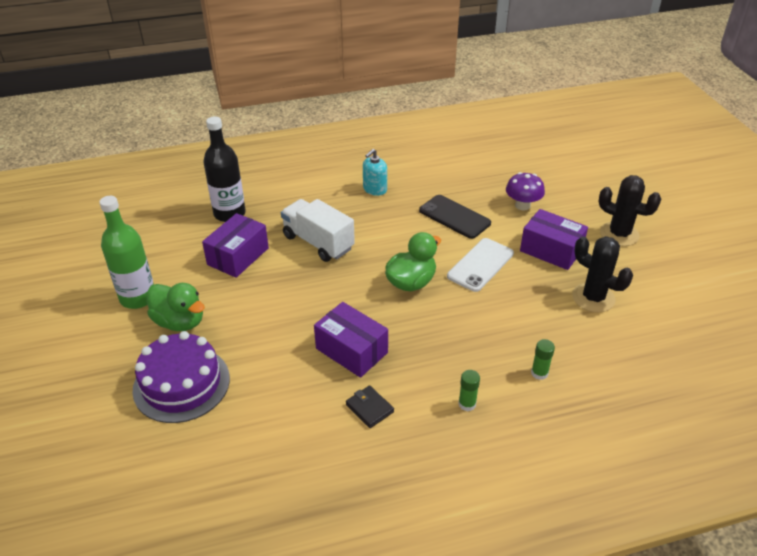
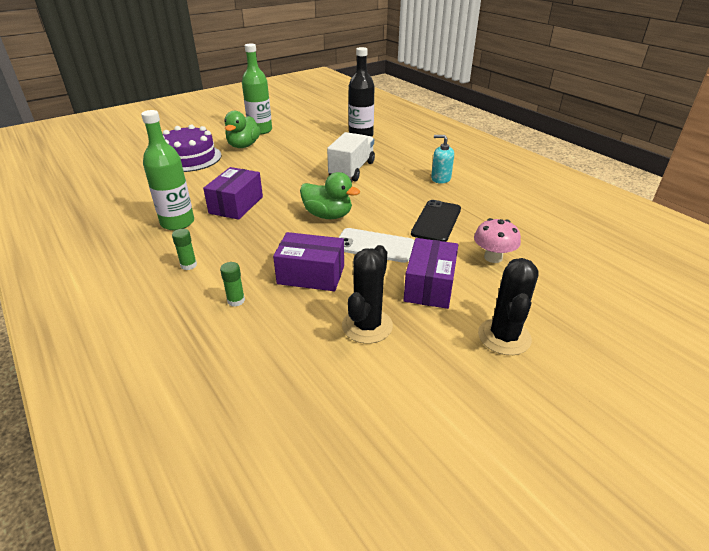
camera: 70 degrees right, 5 degrees down
purple box [202,213,269,278] -> purple box moved to [273,232,344,291]
black wallet [346,385,394,428] -> green bottle [141,110,194,230]
purple mushroom [506,172,545,211] -> pink mushroom [474,218,521,263]

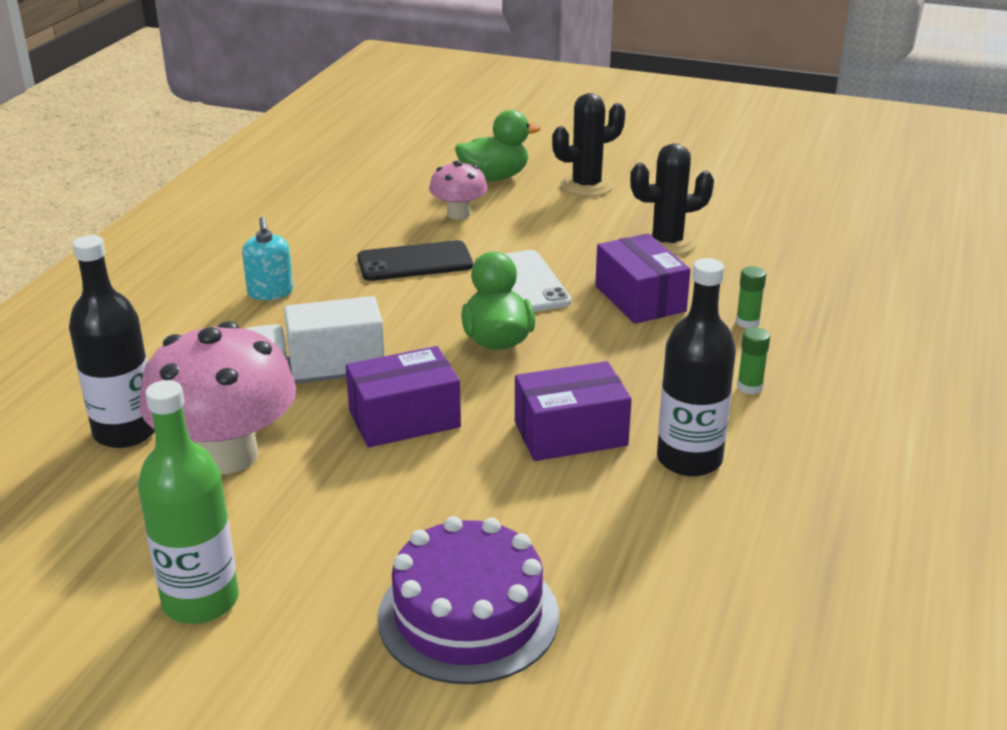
camera: 125 degrees left, 5 degrees down
green bottle [141,110,194,230] -> black bottle [657,258,736,477]
green duck [224,111,261,148] -> green duck moved to [455,110,541,181]
purple box [403,238,458,309] -> purple box moved to [346,346,461,448]
none -> pink mushroom [139,321,296,474]

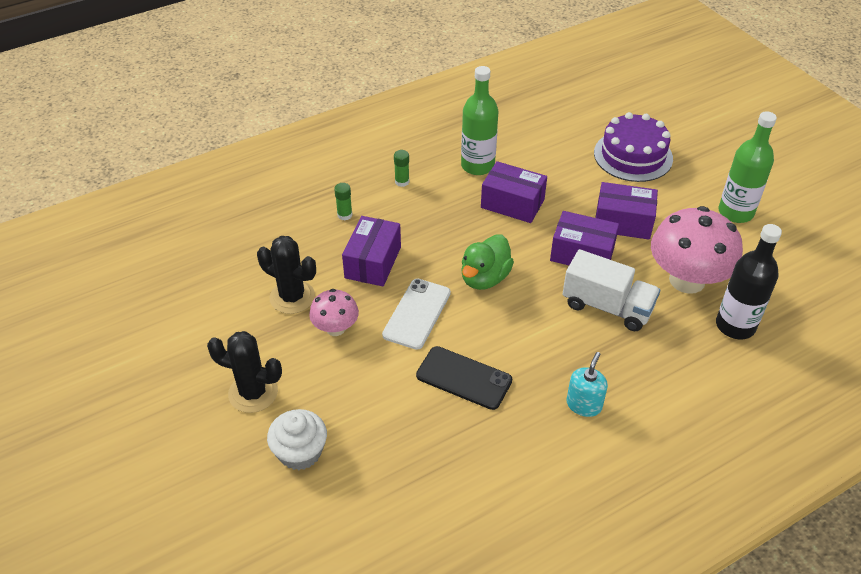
camera: 140 degrees left, 15 degrees up
pink mushroom [429,161,488,219] -> pink mushroom moved to [309,289,359,336]
green duck [455,110,541,181] -> white cupcake [267,409,327,470]
black bottle [657,258,736,477] -> green bottle [461,66,498,175]
none -> purple box [595,182,658,240]

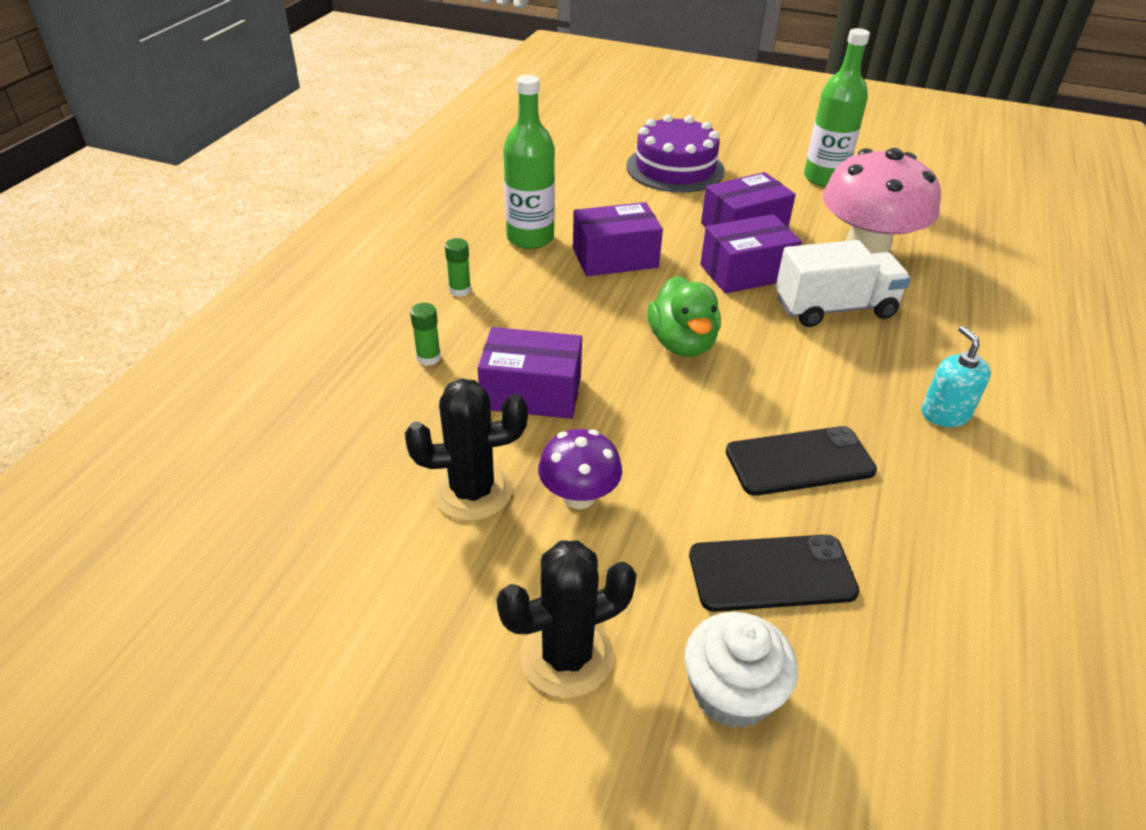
camera: 40 degrees left, 5 degrees down
pink mushroom [309,289,359,336] -> purple mushroom [538,429,622,509]
purple box [342,216,401,286] -> purple box turned 60 degrees counterclockwise [478,327,582,419]
white phone [382,279,451,350] -> none
black bottle [716,224,782,339] -> none
none -> black phone [689,535,859,612]

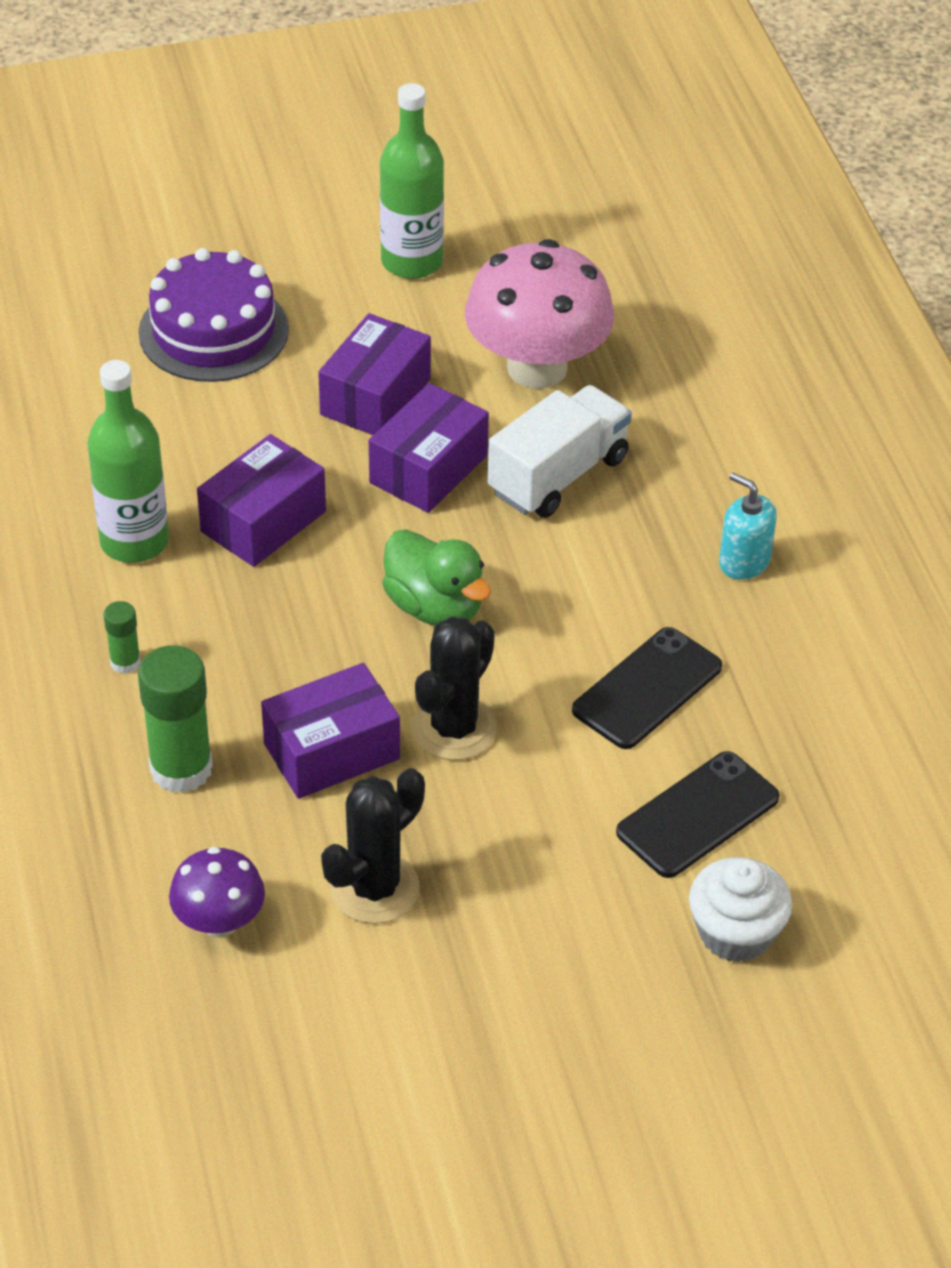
camera: 35 degrees left, 5 degrees up
green glue stick [410,303,441,366] -> green glue stick [138,645,213,793], size x1.97
black cactus [497,540,637,698] -> black cactus moved to [412,616,497,760]
purple mushroom [538,429,622,509] -> purple mushroom moved to [169,847,265,938]

